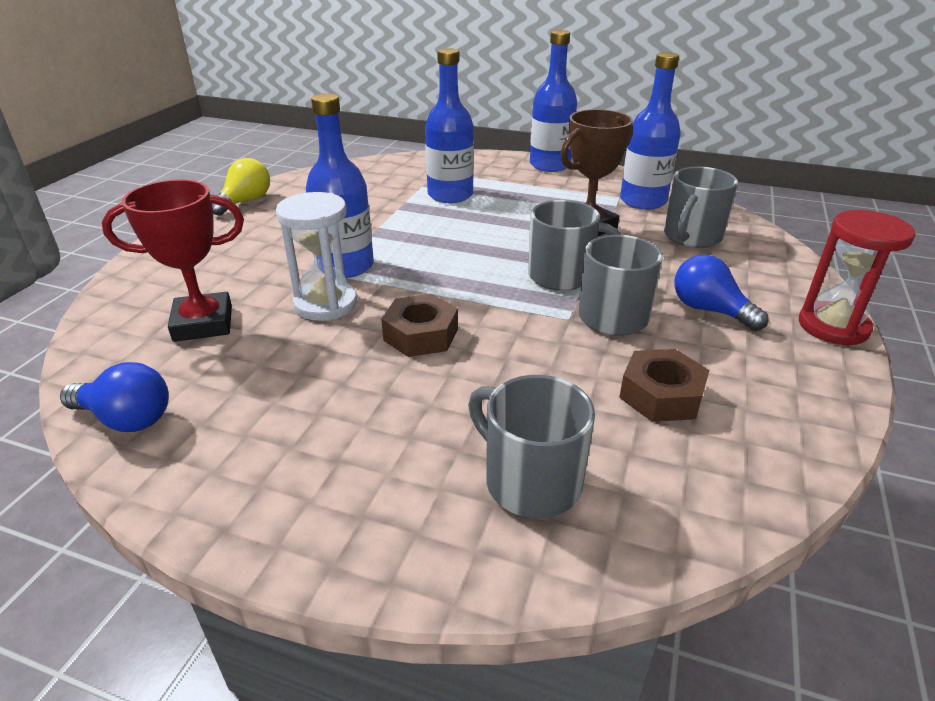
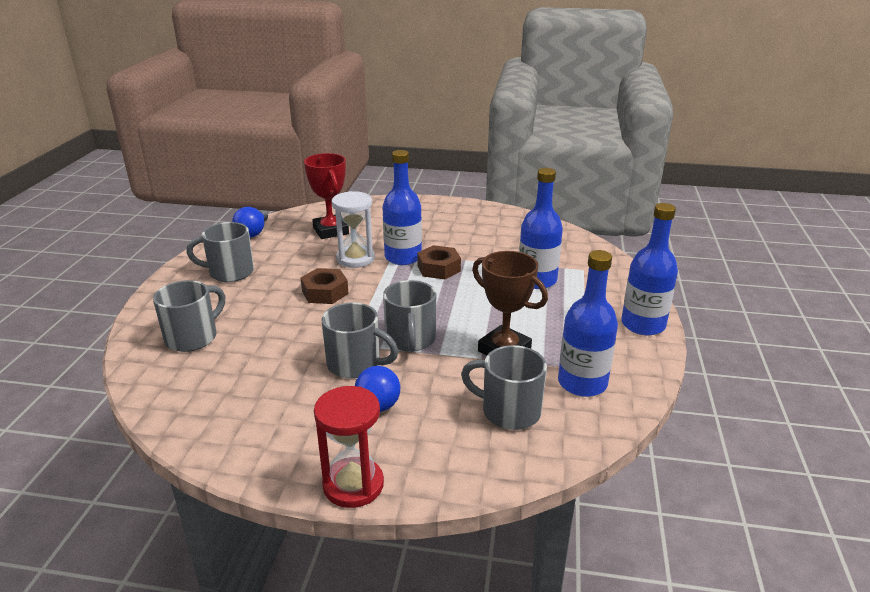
camera: 80 degrees right, 5 degrees down
yellow light bulb [212,158,270,216] -> none
brown nut [619,349,710,422] -> brown nut moved to [417,245,461,279]
none -> grey mug [186,222,254,282]

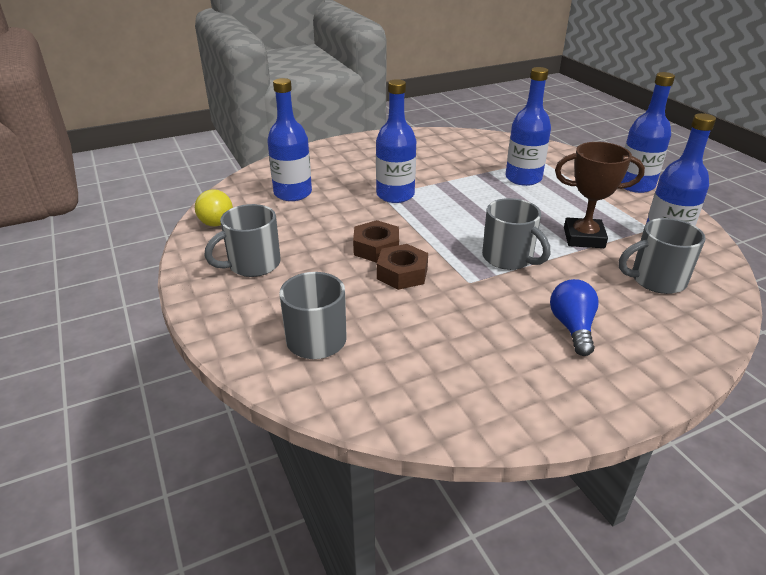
camera: 35 degrees left, 5 degrees up
blue light bulb [232,207,268,238] -> yellow light bulb [195,189,233,227]
red trophy [304,153,349,239] -> blue bottle [267,78,312,201]
red hourglass [314,386,384,508] -> none
grey mug [322,302,398,378] -> none
white hourglass [332,191,375,268] -> none
brown nut [417,245,461,279] -> brown nut moved to [377,244,428,290]

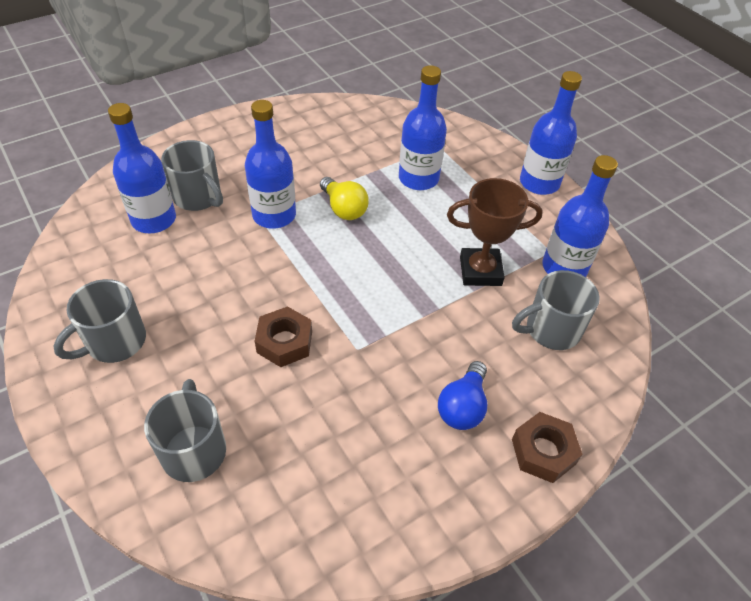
camera: 10 degrees left, 15 degrees up
yellow light bulb [195,189,233,227] -> yellow light bulb moved to [320,177,369,220]
brown nut [353,220,399,263] -> brown nut moved to [512,412,583,483]
grey mug [482,198,550,270] -> grey mug moved to [161,140,223,211]
blue light bulb [550,279,599,356] -> blue light bulb turned 150 degrees counterclockwise [438,361,487,430]

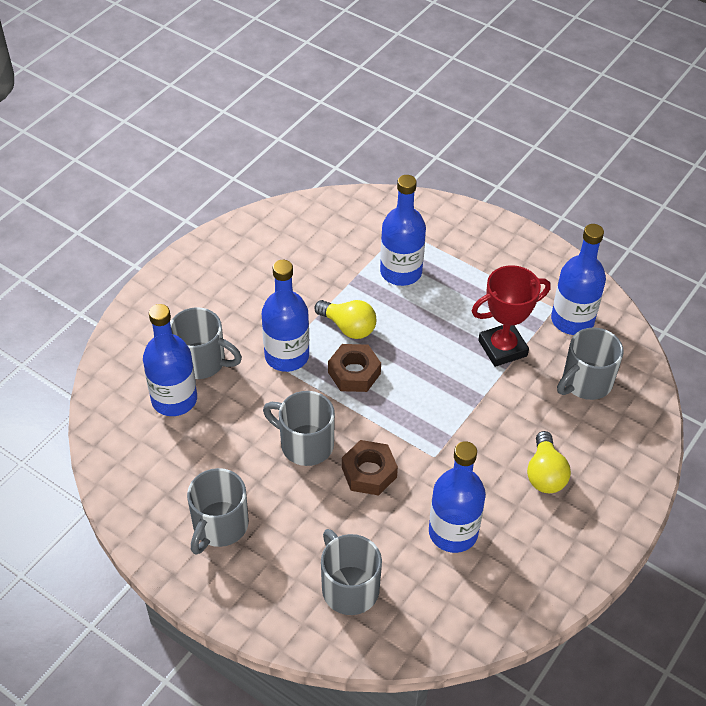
camera: 20 degrees left, 0 degrees up
blue light bulb [438,361,487,430] -> yellow light bulb [527,431,571,493]
brown trophy [447,178,543,286] -> red trophy [471,265,551,367]
brown nut [512,412,583,483] -> brown nut moved to [328,344,381,392]
blue bottle [520,71,582,195] -> blue bottle moved to [429,441,486,553]
none -> grey mug [263,391,335,466]

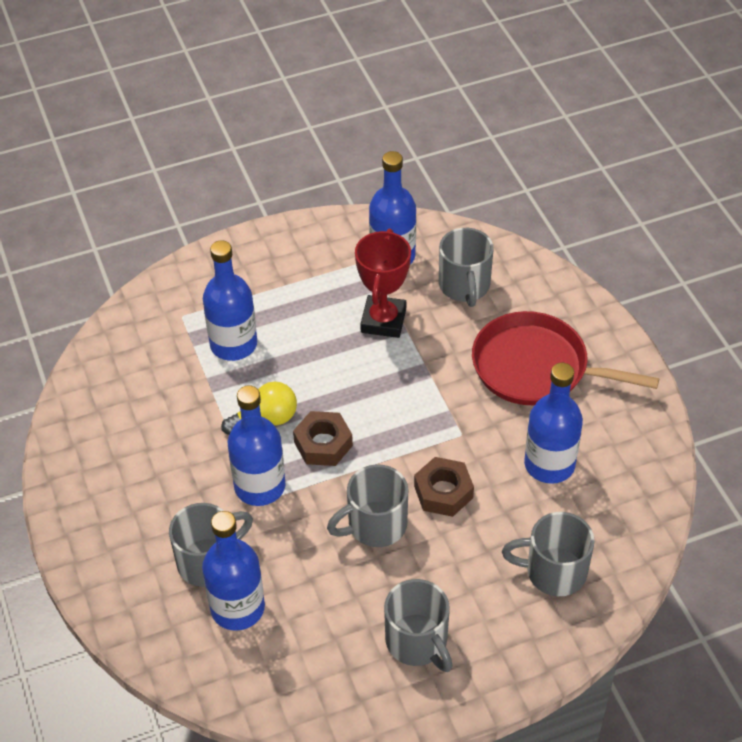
camera: 55 degrees left, 0 degrees up
yellow light bulb [527,431,571,493] -> red pan [472,311,659,405]

